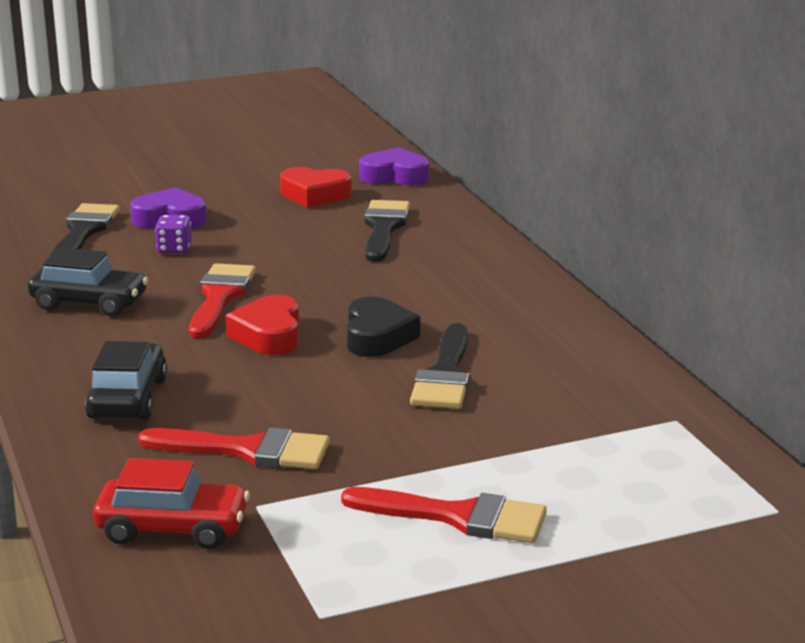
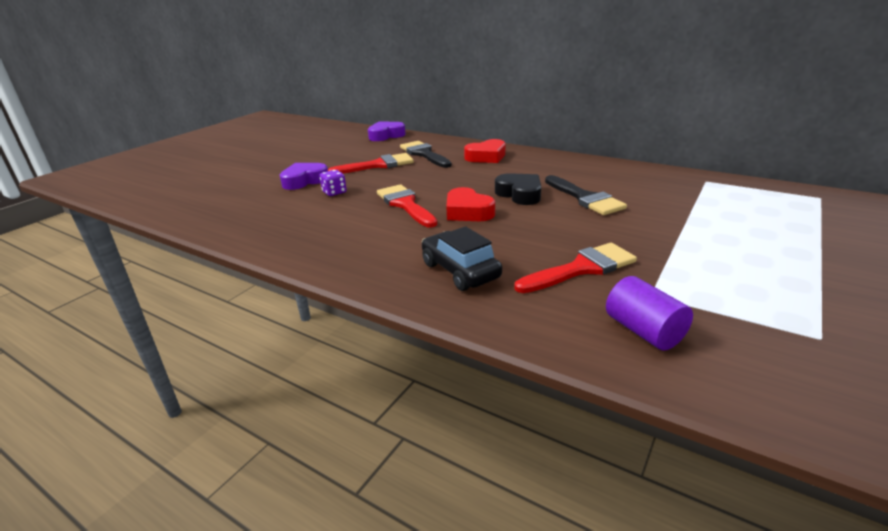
camera: 35 degrees left, 5 degrees up
black car [28,247,148,316] -> none
black brush [49,203,120,257] -> none
red car [93,458,250,549] -> purple cylinder [606,276,693,350]
red heart [280,167,352,208] -> red heart moved to [464,139,505,163]
red brush [341,487,547,543] -> red brush moved to [328,153,414,174]

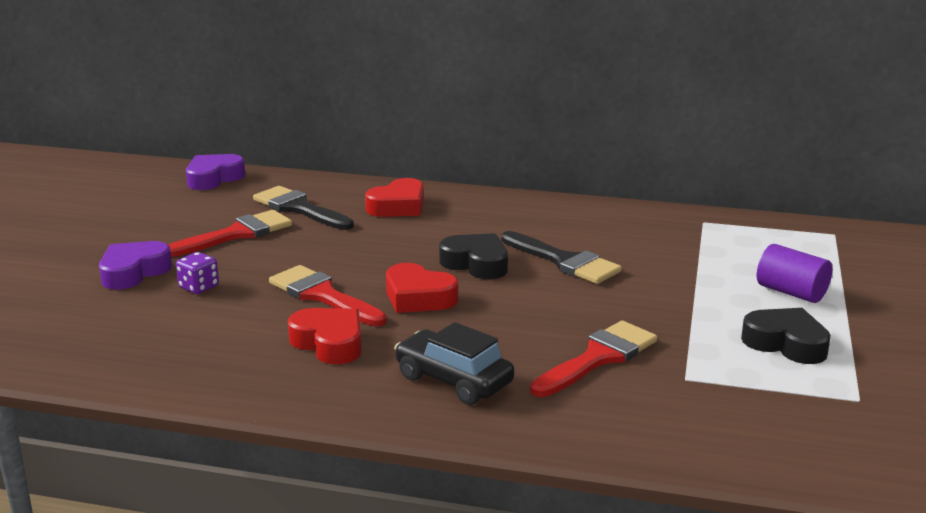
camera: 20 degrees left, 5 degrees down
purple cylinder [606,276,693,350] -> purple cylinder moved to [757,244,832,303]
none -> red heart [288,308,362,364]
none -> black heart [741,308,831,364]

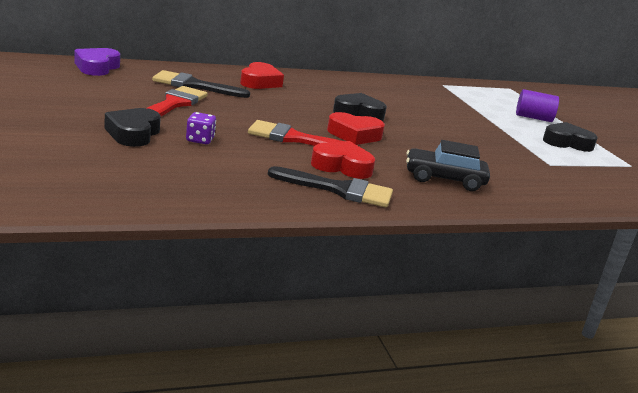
camera: 35 degrees left, 0 degrees up
purple heart [99,241,172,290] -> black heart [104,108,161,147]
black brush [501,231,622,284] -> black brush moved to [268,166,393,207]
red brush [530,321,657,397] -> none

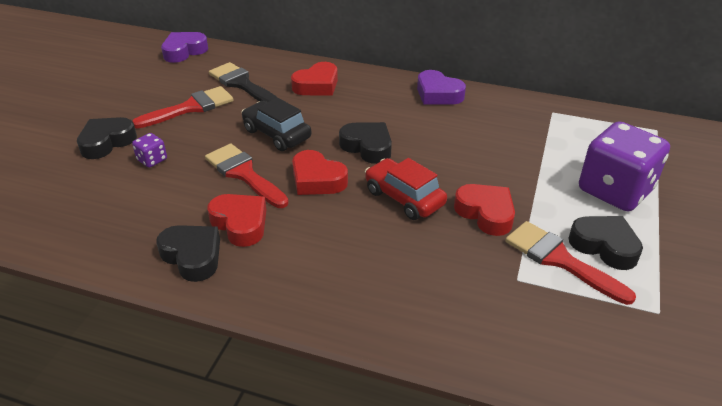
camera: 40 degrees right, 15 degrees up
black brush [268,166,393,207] -> black heart [156,225,220,282]
black car [406,140,490,191] -> black car moved to [241,98,311,151]
purple cylinder [516,89,559,122] -> purple dice [579,122,670,211]
none -> red car [365,158,447,220]
none -> purple heart [417,70,466,105]
none -> red heart [454,184,515,236]
none -> red brush [505,221,636,305]

